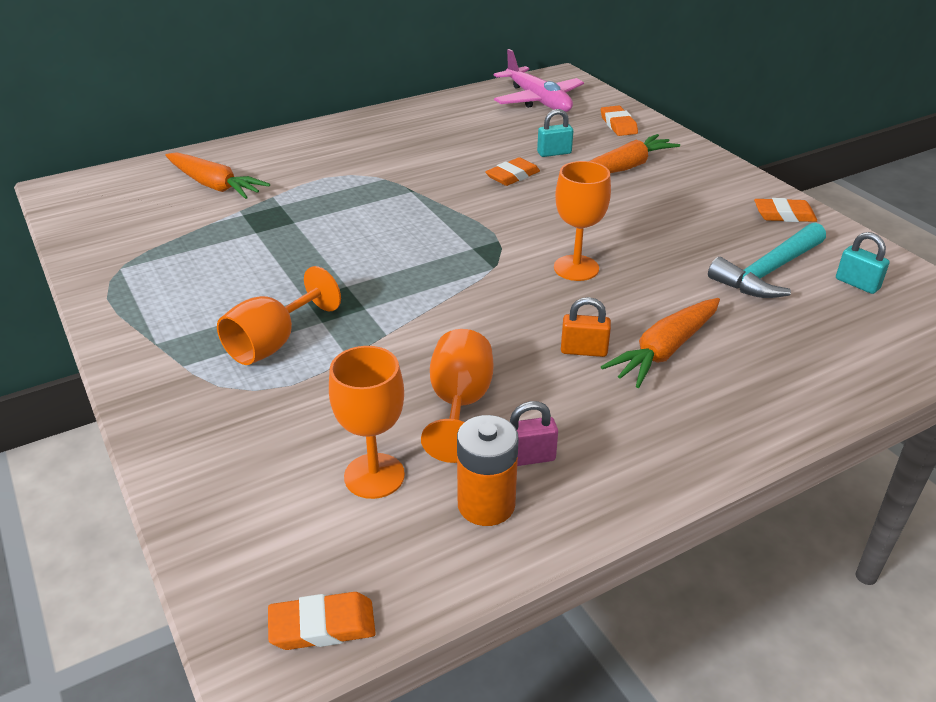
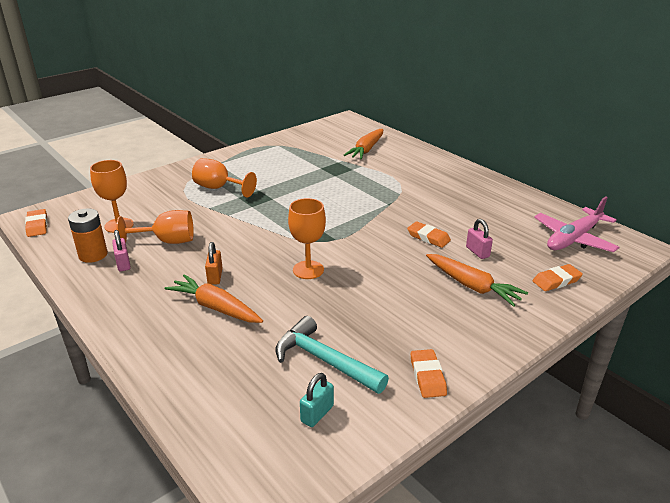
camera: 80 degrees right, 5 degrees down
turquoise padlock [537,109,573,157] -> pink padlock [466,219,493,259]

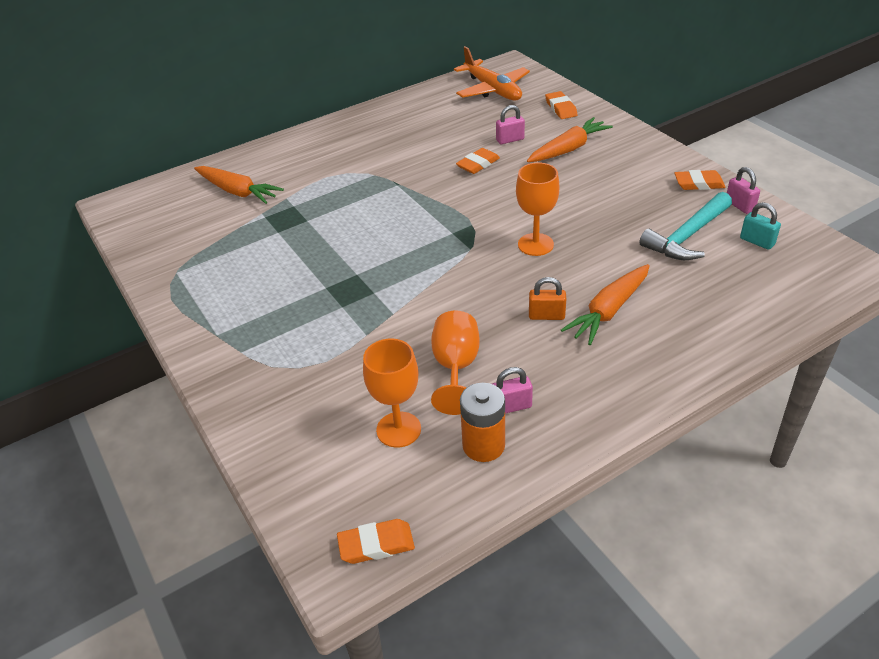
camera: 80 degrees left, 10 degrees up
orange goblet [192,158,257,198] -> none
pink plane [534,196,620,252] -> orange plane [454,46,530,101]
none -> pink padlock [727,167,760,214]

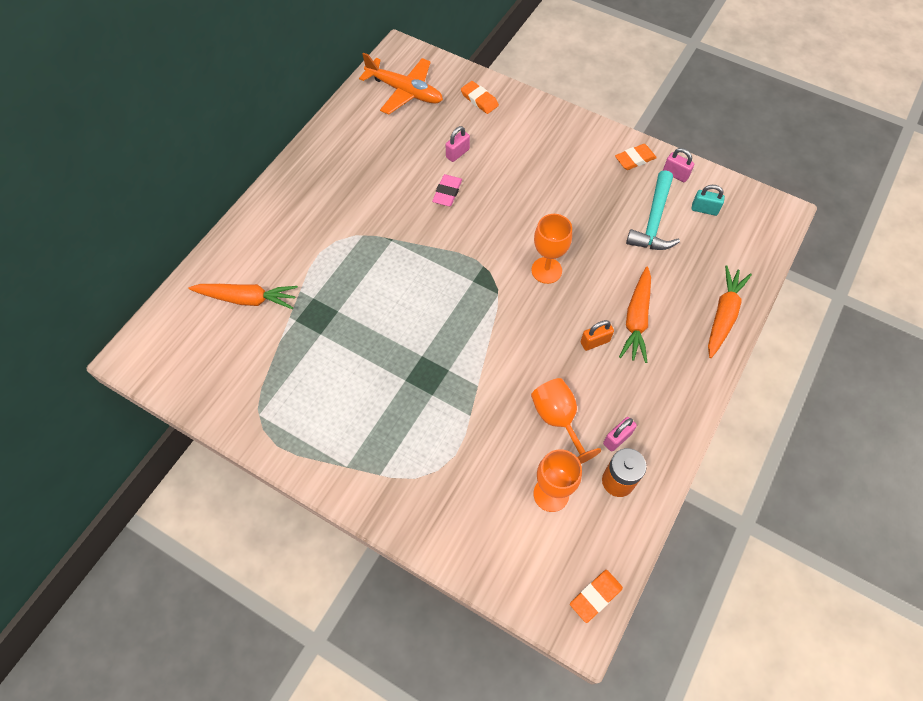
camera: 30 degrees left, 20 degrees up
orange eraser [456,148,500,174] -> pink eraser [432,174,462,206]
orange carrot [527,117,613,162] -> orange carrot moved to [708,265,752,358]

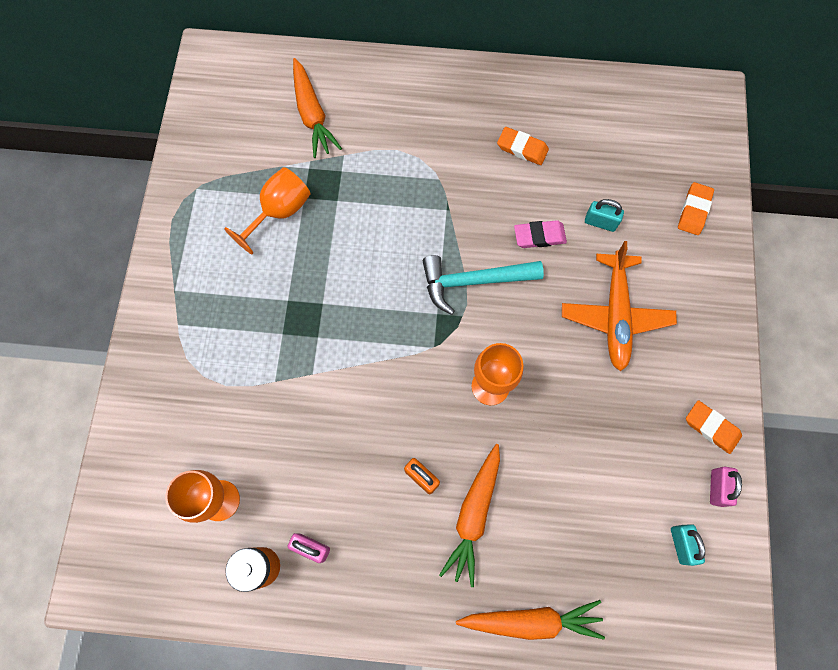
camera: 65 degrees right, 10 degrees up
orange plane [359,53,443,114] -> orange plane moved to [562,241,677,371]
pink padlock [446,126,470,162] -> turquoise padlock [585,199,624,232]
orange goblet [531,378,601,464] -> orange goblet moved to [224,167,311,254]
orange eraser [570,570,623,623] -> orange eraser moved to [497,127,549,165]
orange carrot [619,267,651,363] -> orange carrot turned 60 degrees counterclockwise [439,444,500,587]
turquoise hammer [626,170,680,250] -> turquoise hammer moved to [423,255,544,315]

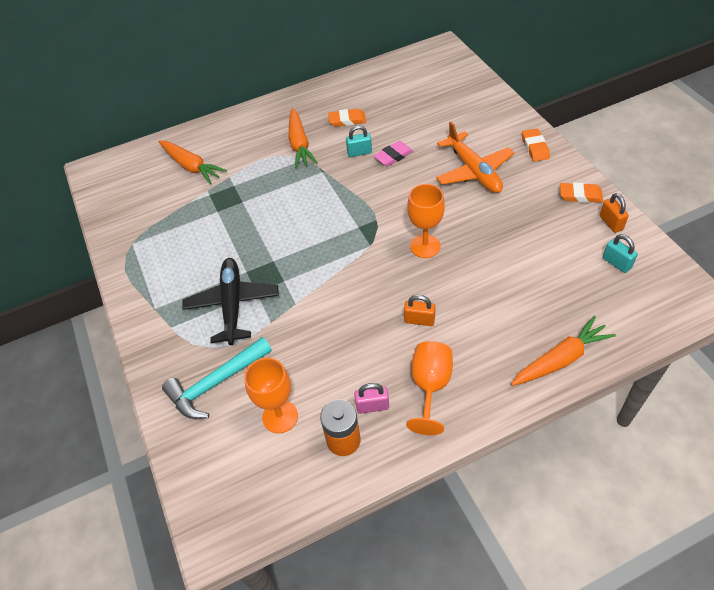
camera: 25 degrees left, 20 degrees down
orange goblet [224,167,311,254] -> orange goblet moved to [406,341,453,435]
turquoise hammer [423,255,544,315] -> turquoise hammer moved to [162,337,272,419]
orange carrot [439,444,500,587] -> orange carrot moved to [289,108,318,168]
turquoise padlock [585,199,624,232] -> turquoise padlock moved to [346,126,372,157]
orange eraser [678,182,714,235] -> orange eraser moved to [522,128,550,162]
pink padlock [710,467,742,507] -> orange padlock [600,193,629,233]
none -> black plane [182,258,279,345]

